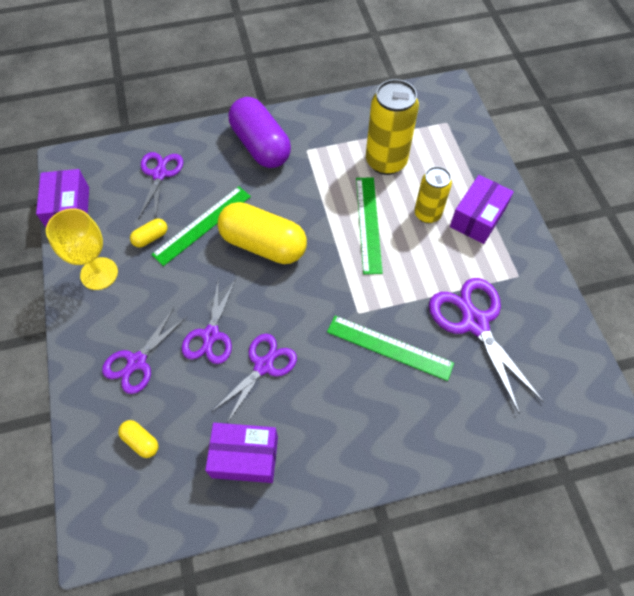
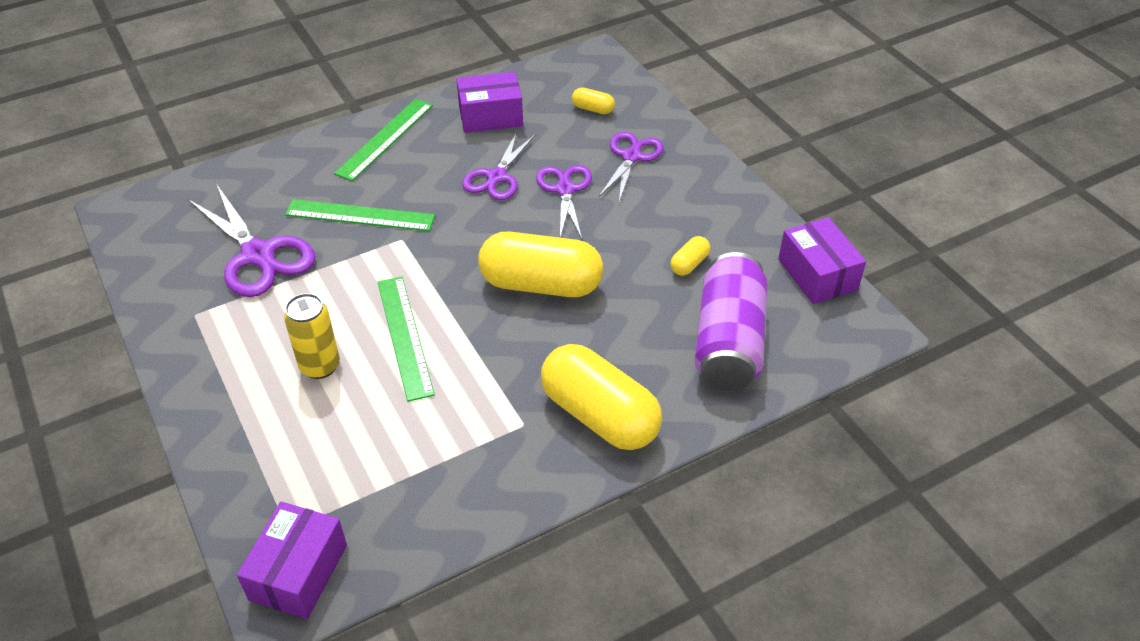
camera: 165 degrees right, 15 degrees down
yellow goblet [46,208,118,290] -> none
purple scissors [139,152,183,219] -> purple can [694,252,768,390]
green ruler [151,186,251,266] -> green ruler moved to [334,99,433,181]
purple capsule [229,97,291,168] -> yellow capsule [541,344,662,450]
yellow can [366,79,419,175] -> none
purple box [450,175,514,244] -> purple box moved to [237,501,347,619]

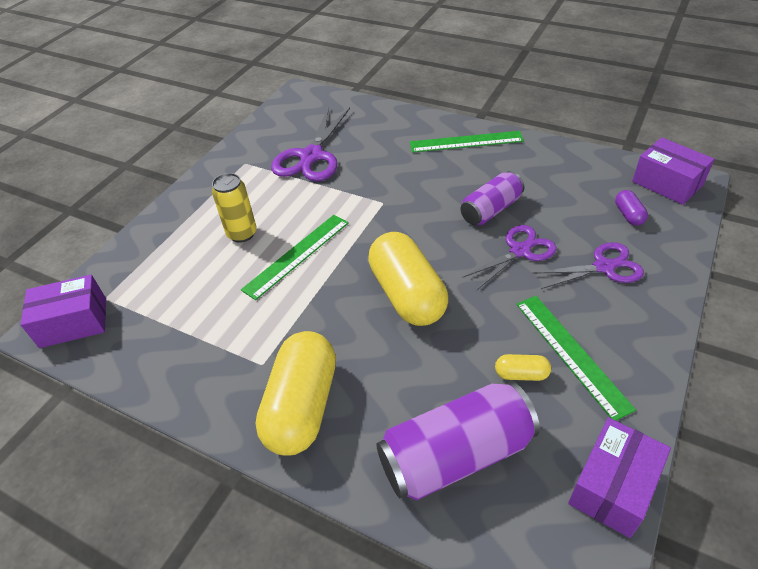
camera: 60 degrees right, 0 degrees up
green ruler [285,199,435,231] -> green ruler moved to [516,296,636,421]
purple box [456,72,523,133] -> purple box moved to [632,137,714,205]
purple scissors [462,132,535,200] -> purple can [460,171,525,225]
yellow capsule [572,87,615,114] -> purple capsule [615,190,648,226]

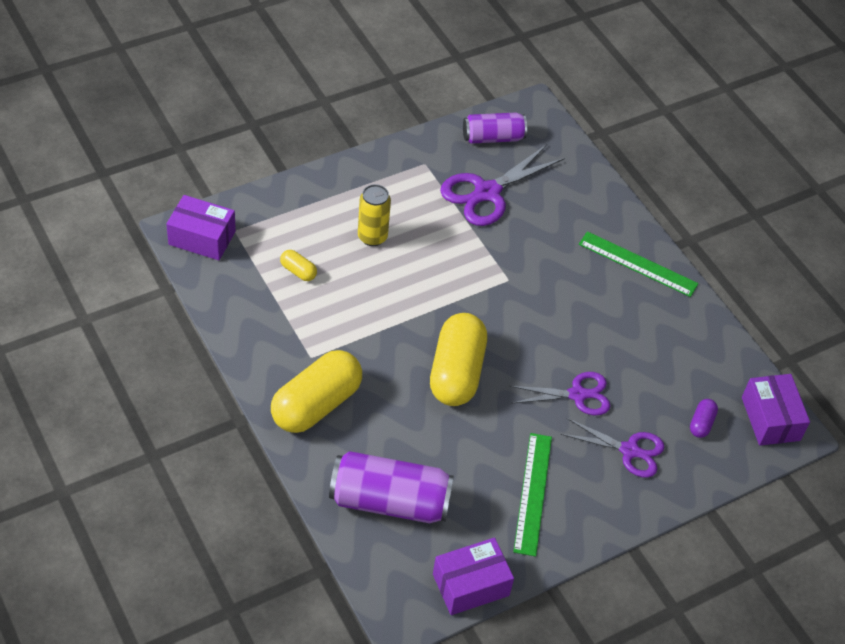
camera: 25 degrees right, 5 degrees up
green ruler [241,215,349,300] -> none
purple can [460,171,525,225] -> purple can moved to [463,112,527,144]
yellow capsule [495,354,551,381] -> yellow capsule moved to [280,250,317,281]

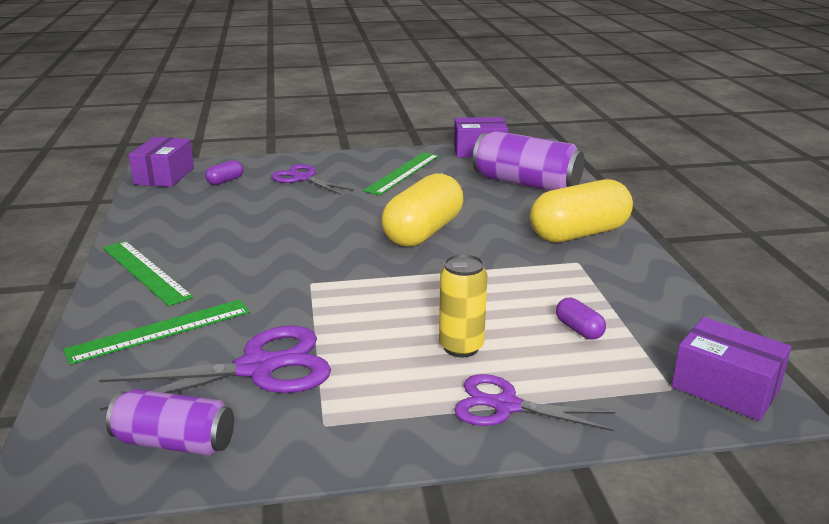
camera: 155 degrees left, 25 degrees down
yellow capsule [280,250,317,281] -> purple capsule [556,298,606,340]
purple scissors [509,372,611,415] -> purple scissors moved to [454,374,615,431]
none -> green ruler [63,300,250,365]

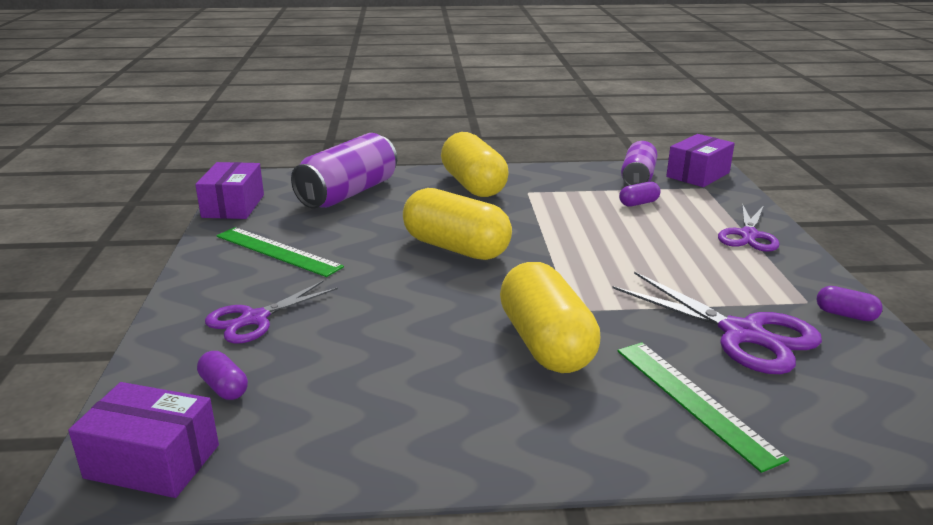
camera: 85 degrees left, 0 degrees up
purple scissors [99,326,331,411] -> purple scissors turned 150 degrees clockwise [613,272,822,374]
green ruler [103,241,193,306] -> none
purple can [106,389,234,456] -> purple can moved to [621,141,657,186]
yellow can [439,254,487,357] -> none
none -> yellow capsule [500,262,600,373]
none -> purple capsule [817,286,883,321]

